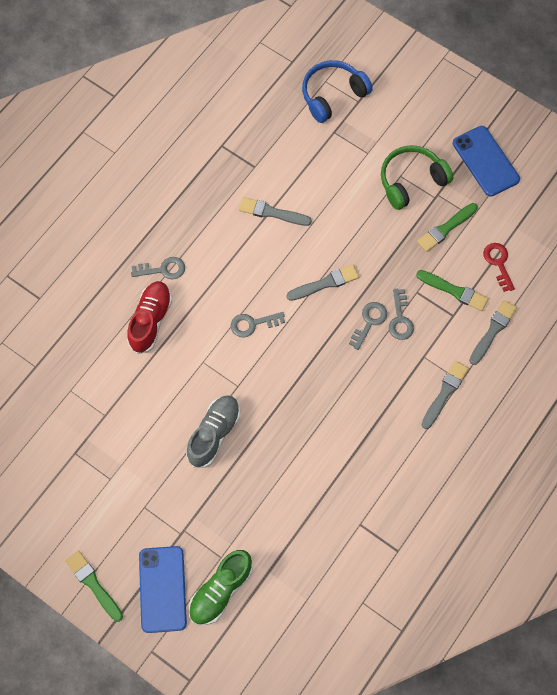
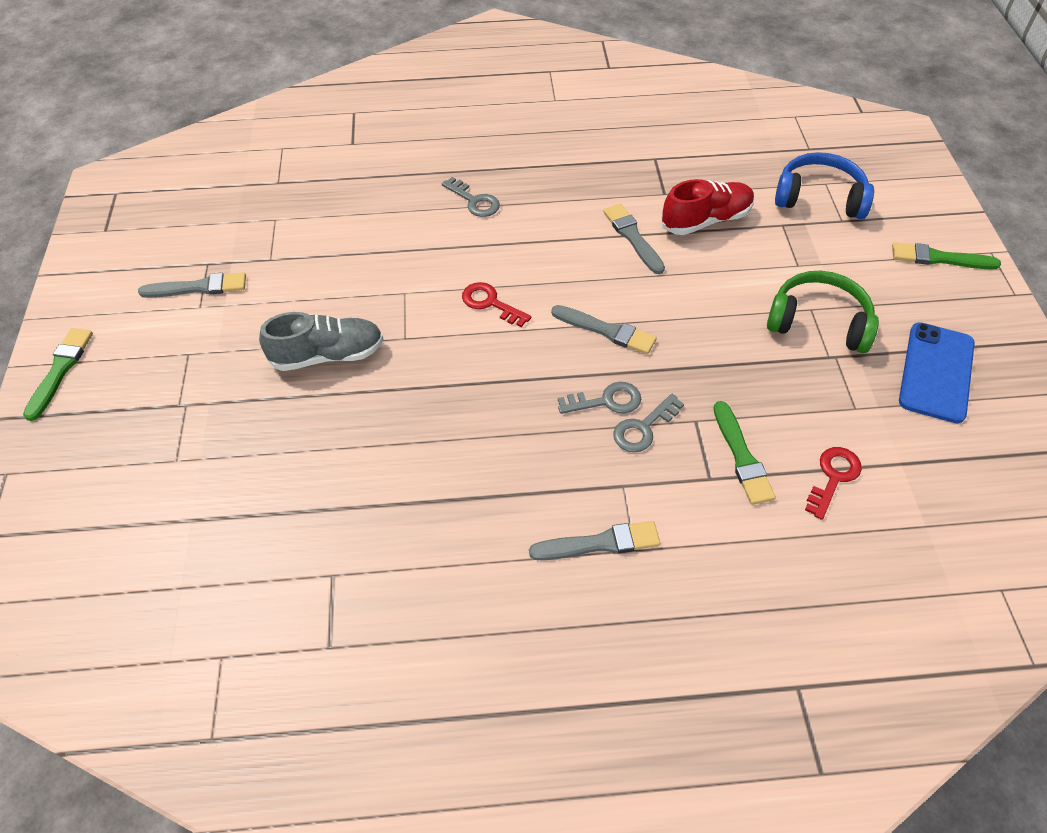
camera: 50 degrees right, 15 degrees down
red shoe [127,281,172,354] -> red shoe moved to [662,179,755,235]
blue phone [139,546,187,633] -> none
green shoe [189,550,253,625] -> none
grey key [231,312,285,337] -> red key [462,282,532,327]
green brush [417,203,478,252] -> green brush moved to [892,242,1001,270]
grey brush [469,300,517,365] -> grey brush moved to [138,272,246,298]

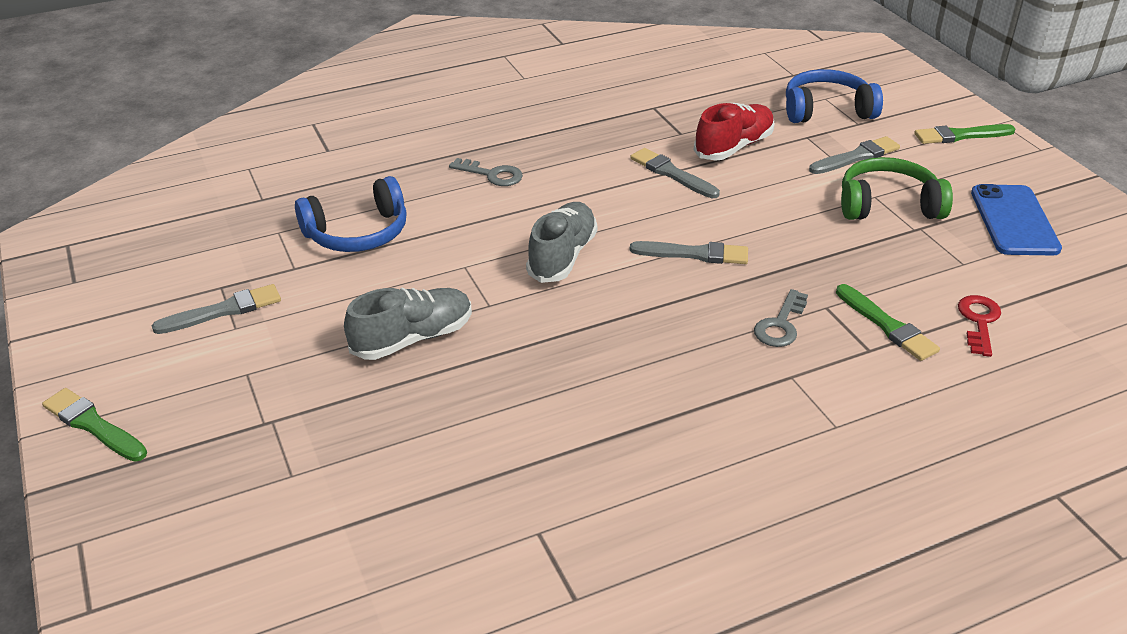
camera: 20 degrees left, 15 degrees down
green brush [23,328,93,421] -> green brush turned 45 degrees counterclockwise [42,388,147,462]
red key [462,282,532,327] -> grey shoe [526,202,597,283]
grey brush [529,521,660,560] -> grey brush moved to [809,136,900,174]
grey key [558,382,641,414] -> none
none -> blue headphones [295,176,407,252]

